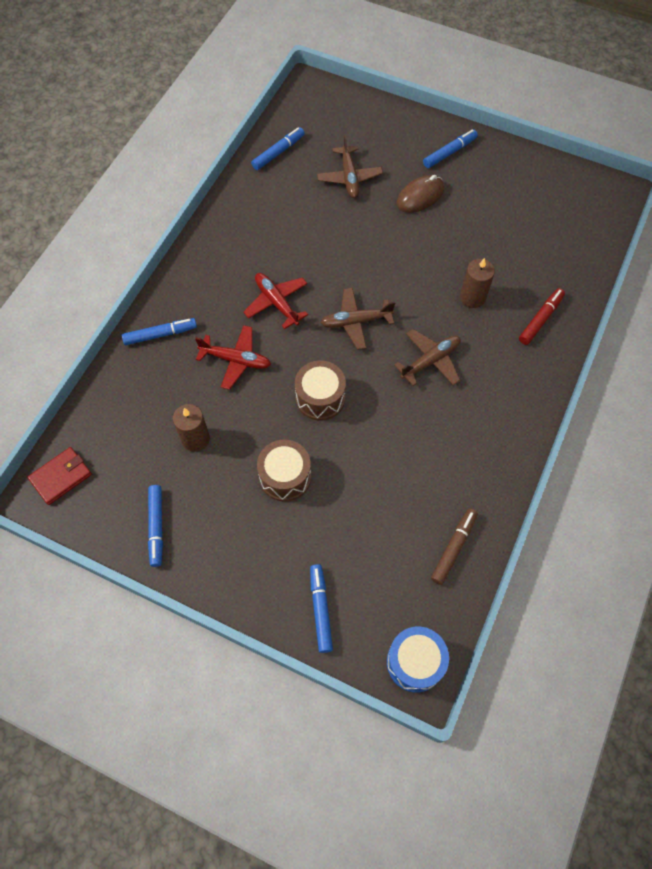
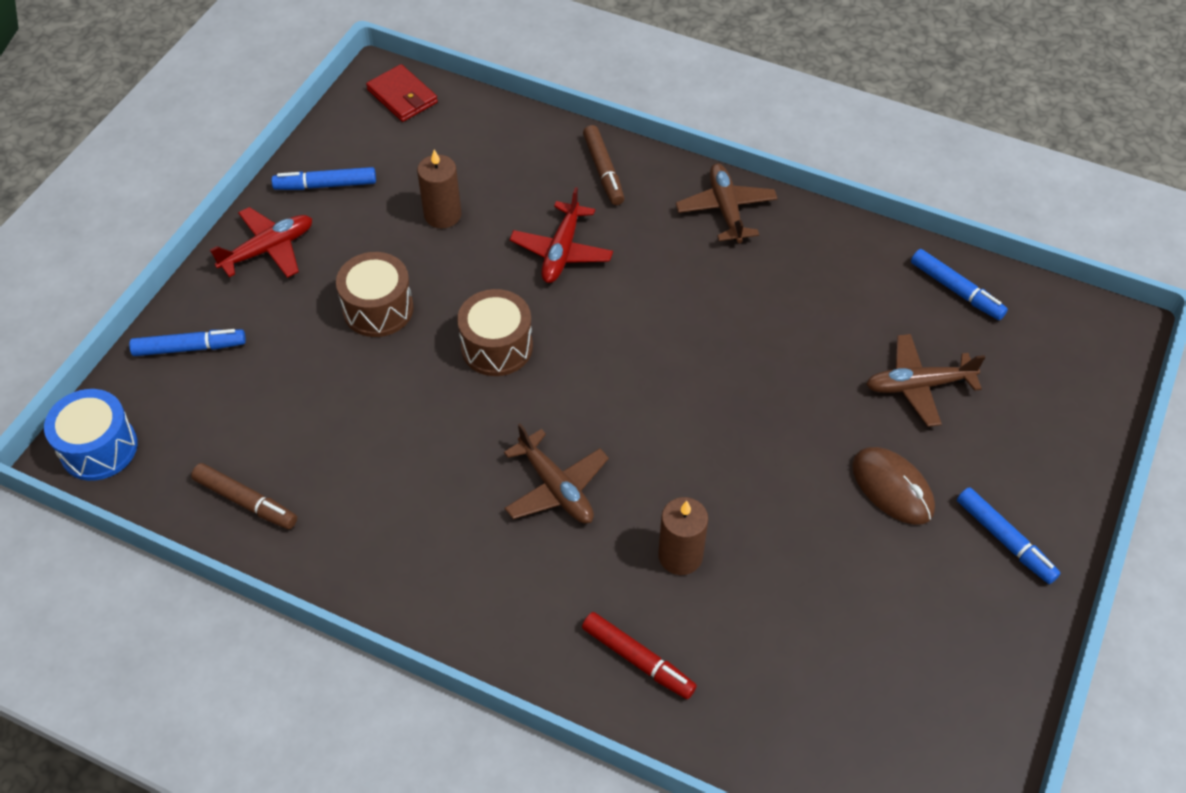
camera: 90 degrees right, 10 degrees down
blue marker [122,318,197,345] -> brown marker [583,125,625,205]
red plane [244,273,308,329] -> red plane moved to [210,207,312,278]
brown plane [320,288,395,350] -> brown plane moved to [676,164,778,243]

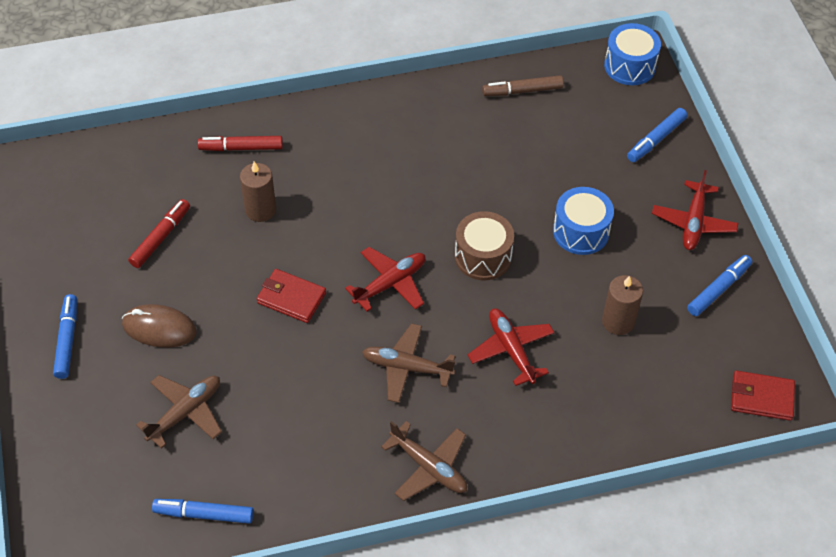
camera: 140 degrees right, 0 degrees up
brown drum [336,252,414,337] -> blue drum [553,187,614,255]
brown plane [504,423,609,524] -> brown plane moved to [362,323,455,403]
brown marker [583,125,625,205] -> none
blue marker [957,487,1060,584] -> blue marker turned 75 degrees clockwise [53,294,77,379]
none -> red marker [128,199,190,268]
none -> red wallet [257,269,326,323]
none -> red plane [345,247,426,312]

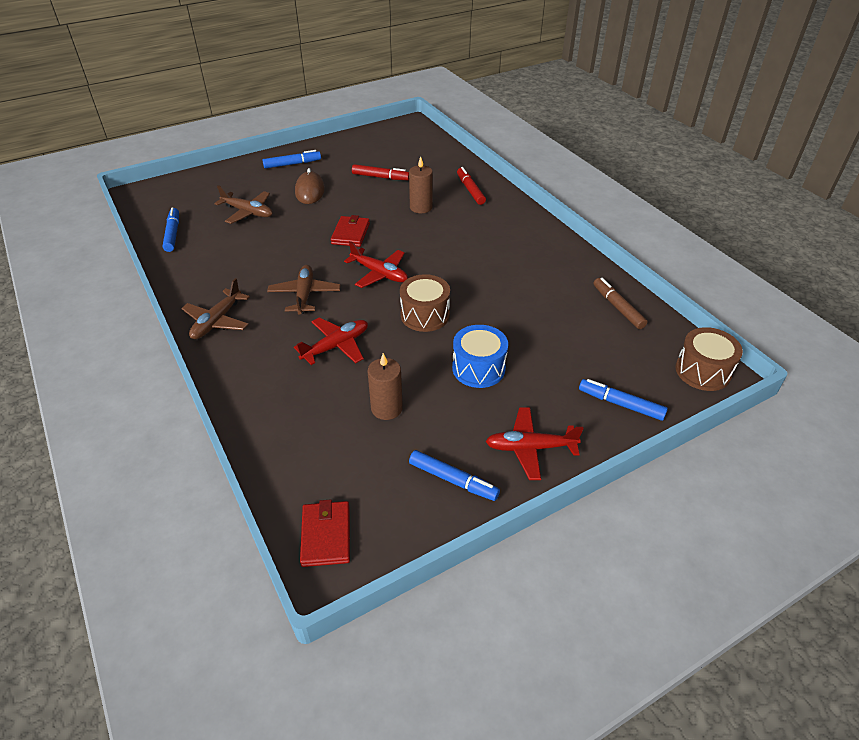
camera: 75 degrees right, 10 degrees down
blue drum [604,23,661,85] -> brown drum [675,327,743,391]

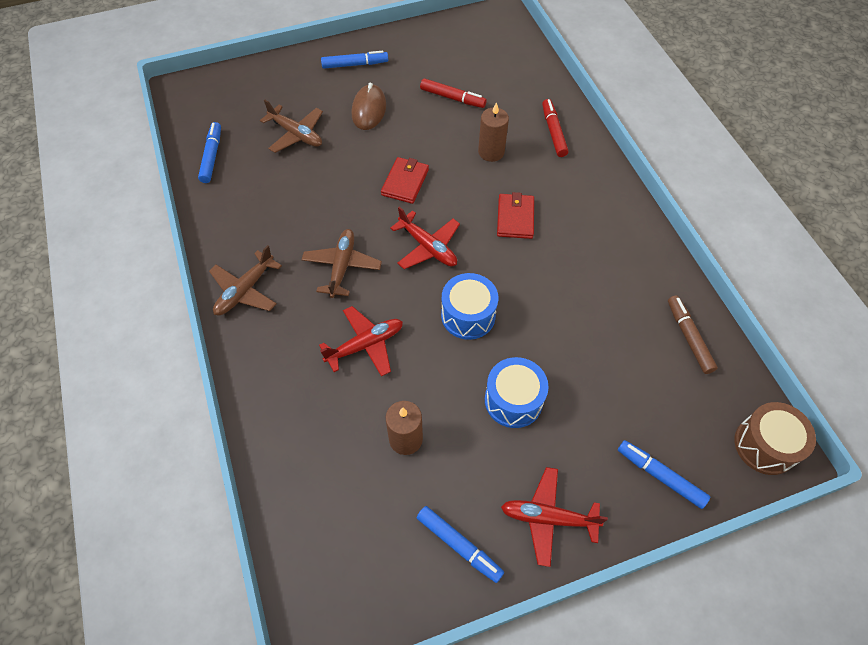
camera: 10 degrees right, 15 degrees up
red wallet [300,500,350,567] -> red wallet moved to [497,192,534,239]
brown drum [400,274,450,332] -> blue drum [441,273,498,340]

